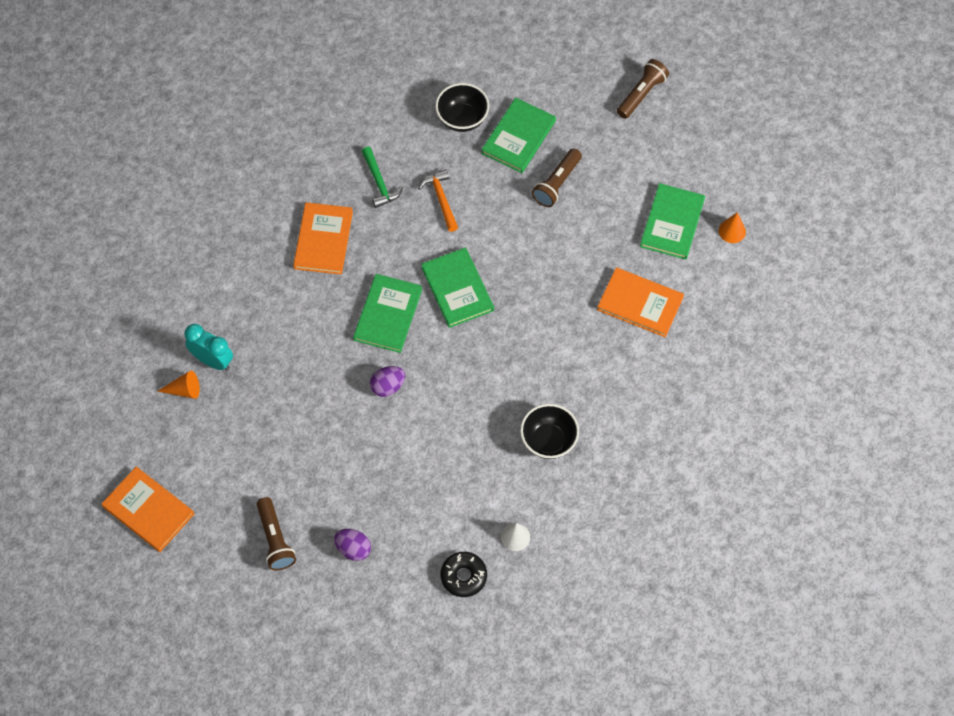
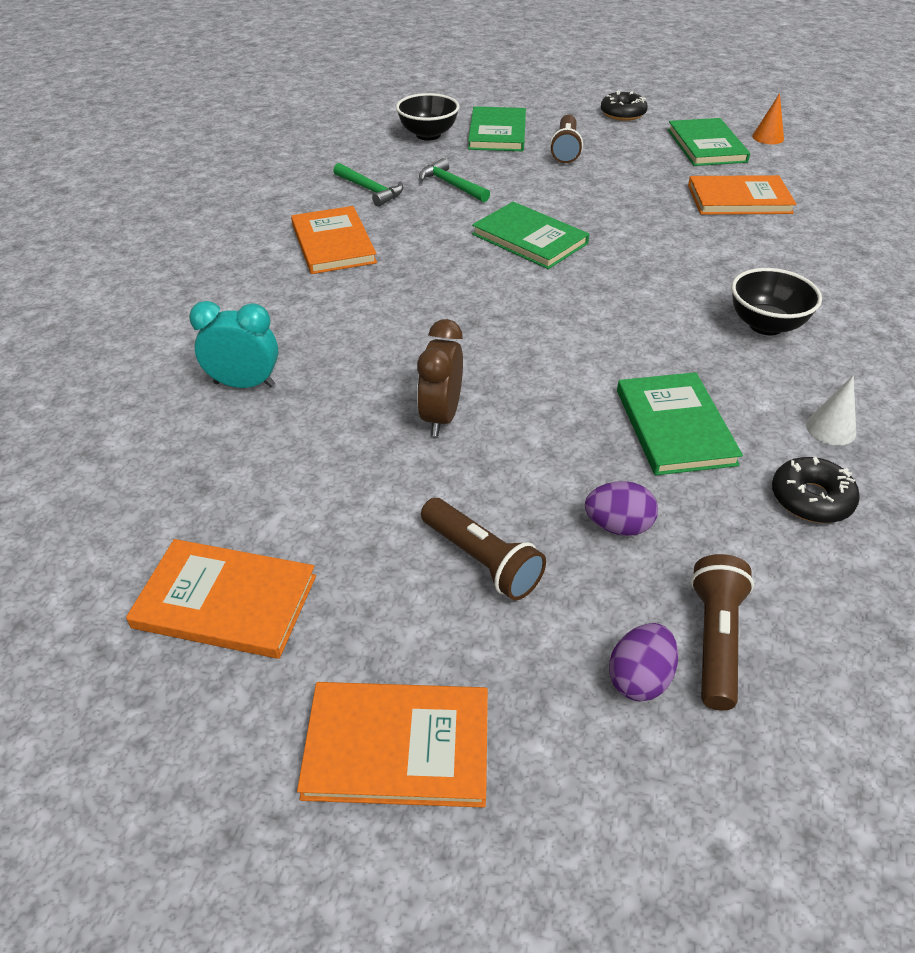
camera: 25 degrees left, 20 degrees down
orange cone [158,371,200,399] -> none
green book [353,274,422,353] -> green book moved to [617,372,743,475]
purple egg [370,366,405,397] -> purple egg moved to [609,623,678,701]
orange hammer [418,169,458,232] -> green hammer [419,158,490,202]
brown flashlight [617,59,669,119] -> brown flashlight moved to [691,554,754,711]
none -> orange book [297,682,488,808]
none -> brown clock [417,319,463,436]
none -> black donut [601,90,648,121]

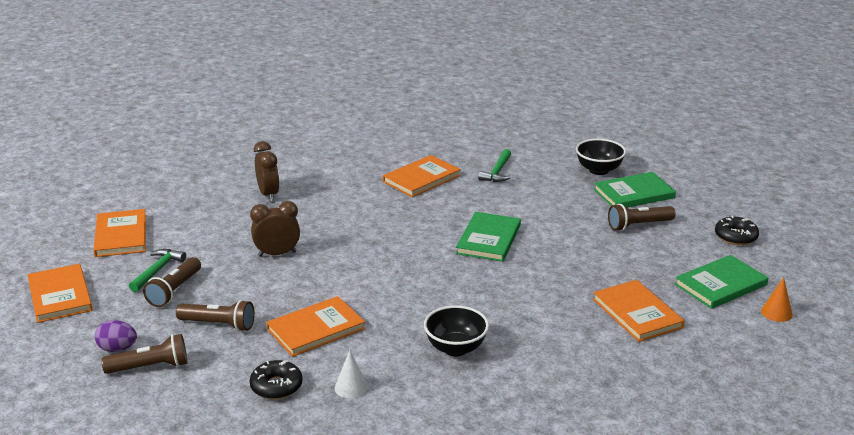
camera: 65 degrees right, 15 degrees down
turquoise clock [189,301,278,388] -> brown clock [254,141,280,202]
green hammer [419,158,490,202] -> green hammer moved to [129,249,186,292]
purple egg [585,481,658,536] -> brown flashlight [176,300,255,331]
green book [617,372,743,475] -> orange book [266,296,365,357]

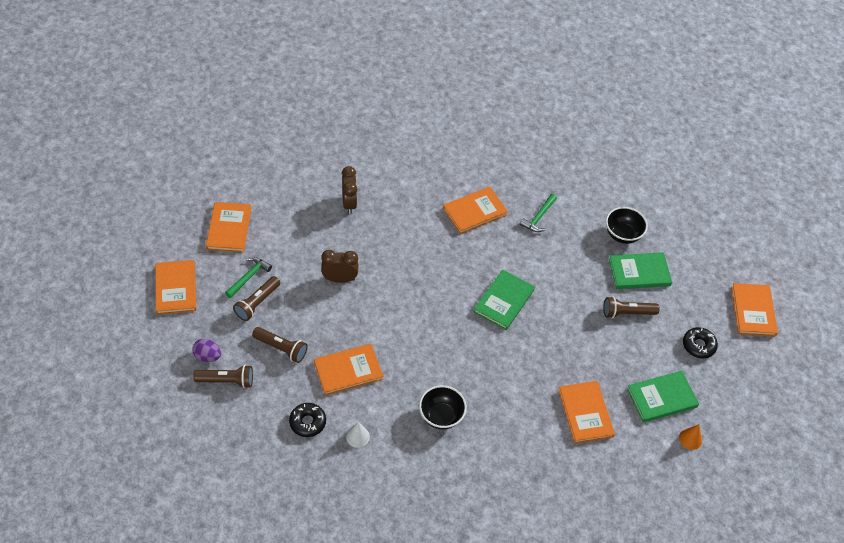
camera: 10 degrees right, 25 degrees up
none -> orange book [731,283,778,336]

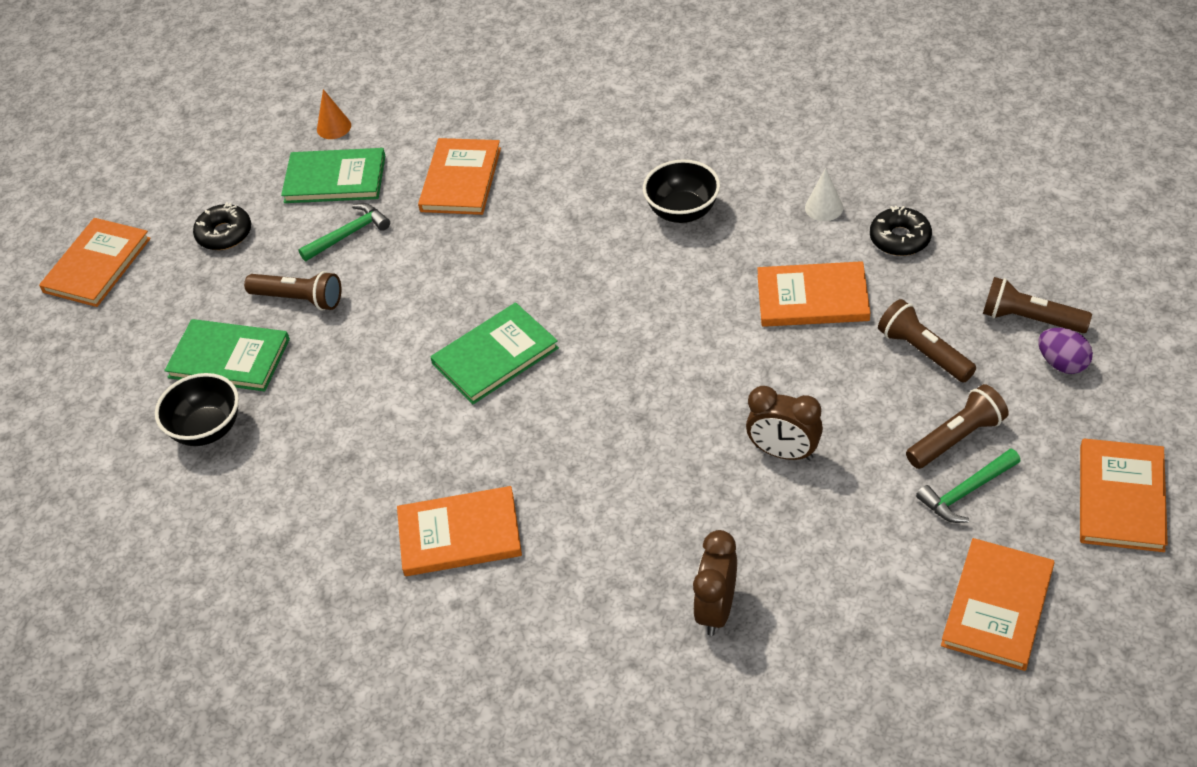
camera: 150 degrees left, 5 degrees down
green hammer [520,194,557,232] -> green hammer moved to [298,203,390,261]

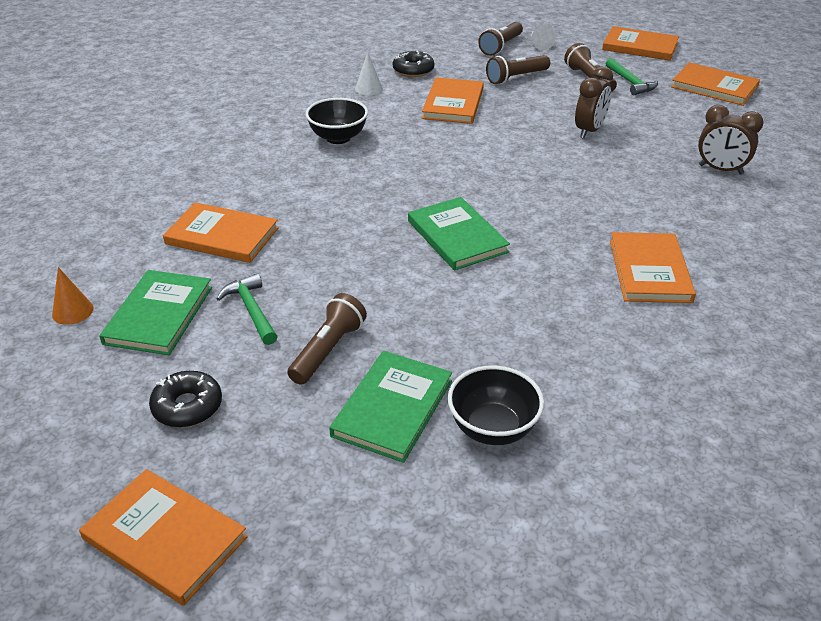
camera: 85 degrees left, 10 degrees down
purple egg [1038,328,1093,374] -> white cone [530,23,556,50]

